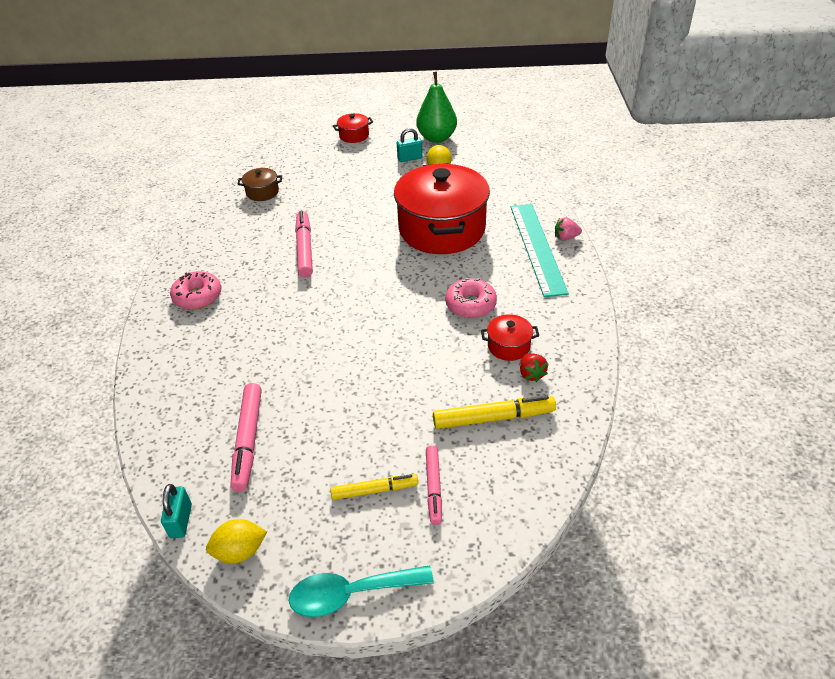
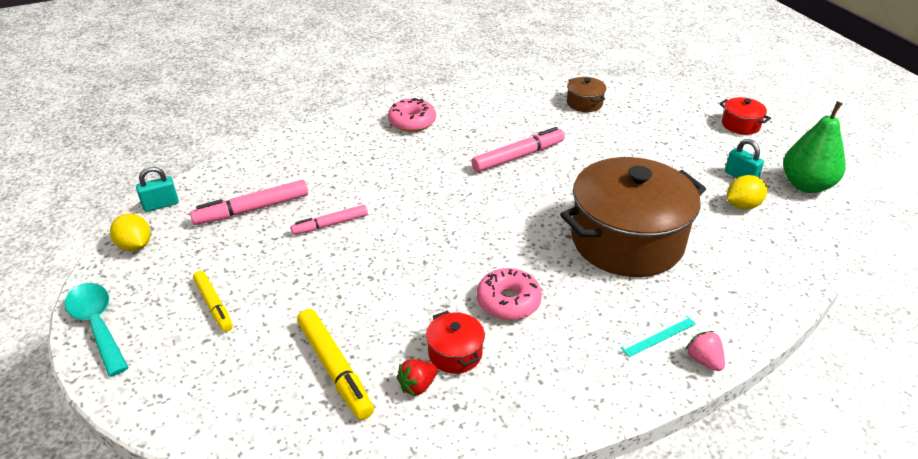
camera: 65 degrees right, 5 degrees down
red pot [394,163,490,254] -> brown pot [560,157,706,277]
pink marker [426,445,442,525] -> pink marker moved to [290,205,368,235]
turquoise ruler [511,204,569,297] -> turquoise ruler [620,315,696,357], size x0.41

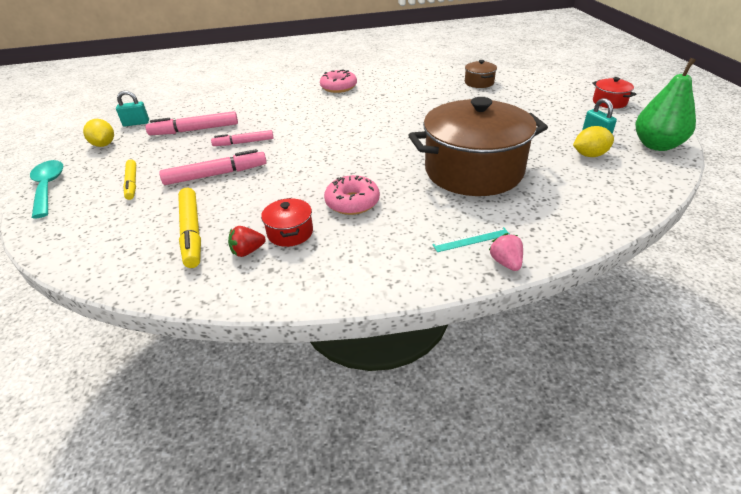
camera: 15 degrees right, 0 degrees up
pink marker [471,127,565,172] -> pink marker moved to [159,149,267,185]

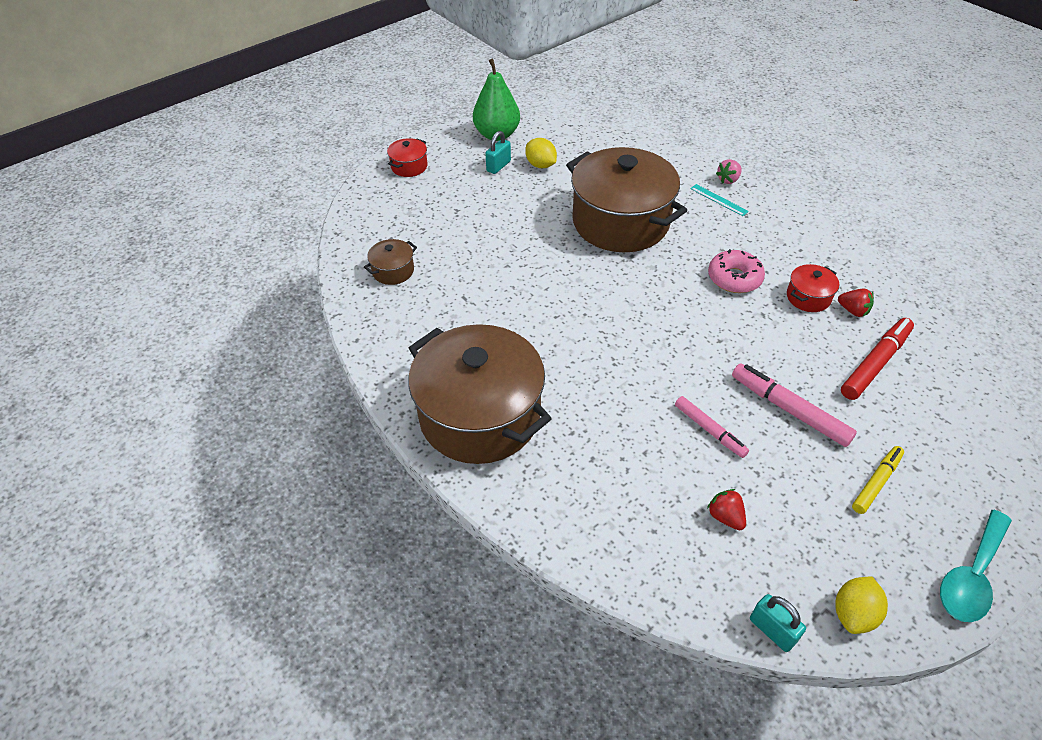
camera: 120 degrees left, 10 degrees up
pink marker [146,111,238,135] -> red strawberry [707,489,746,530]
yellow marker [178,188,201,268] -> red marker [841,318,914,400]
pink donut [320,69,357,93] -> brown pot [408,324,552,464]

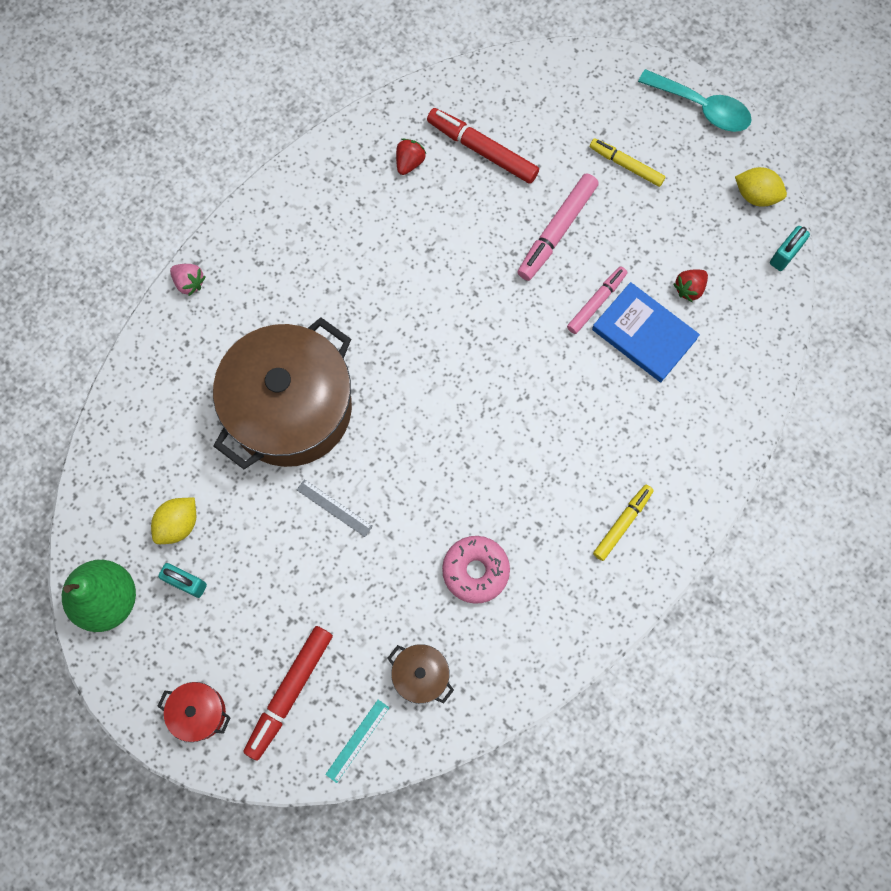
camera: 100 degrees left, 25 degrees up
brown pot [408,324,552,464] -> yellow marker [593,485,654,561]
turquoise ruler [690,184,749,216] -> turquoise ruler moved to [325,700,389,783]
pink donut [708,249,765,293] -> pink donut moved to [442,536,510,604]
red pot [787,264,839,312] -> none
none -> red marker [244,626,333,761]
none -> grey ruler [297,479,373,537]
none -> blue book [592,282,700,382]

